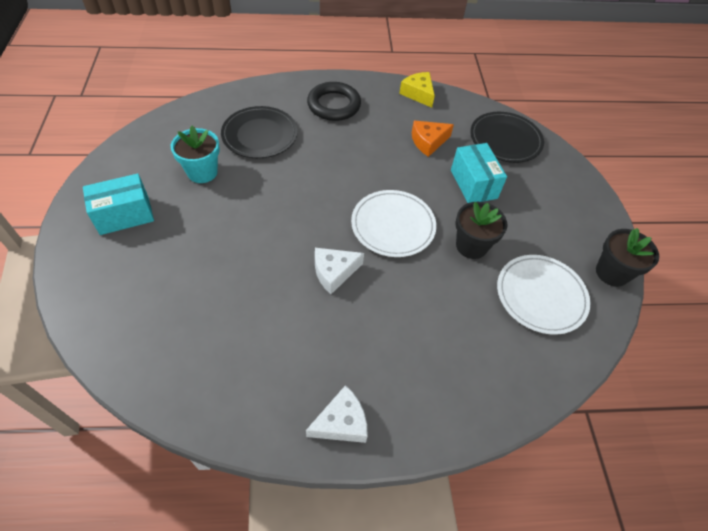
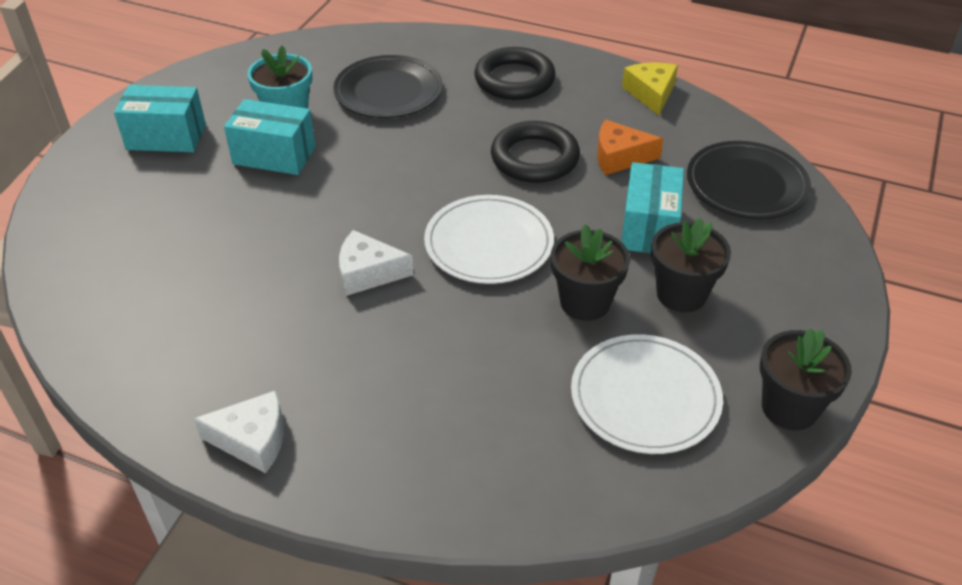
camera: 30 degrees right, 10 degrees down
none -> turquoise box [224,99,316,175]
none -> black ring [491,121,580,183]
none -> black flower pot [651,218,731,312]

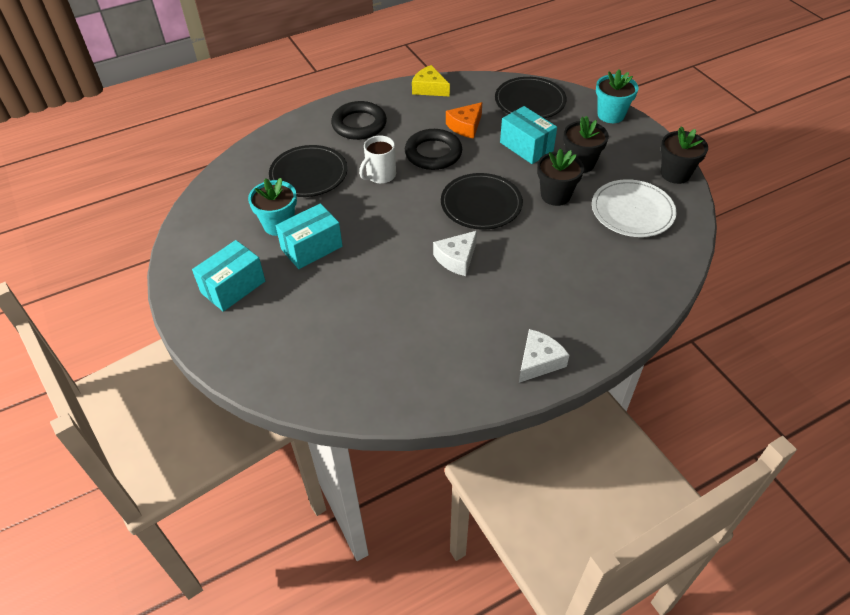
camera: 50 degrees left, 5 degrees up
white plate [424,195,554,284] -> black plate [441,173,523,230]
none -> white mug [359,136,396,184]
none -> turquoise flower pot [596,70,639,123]

